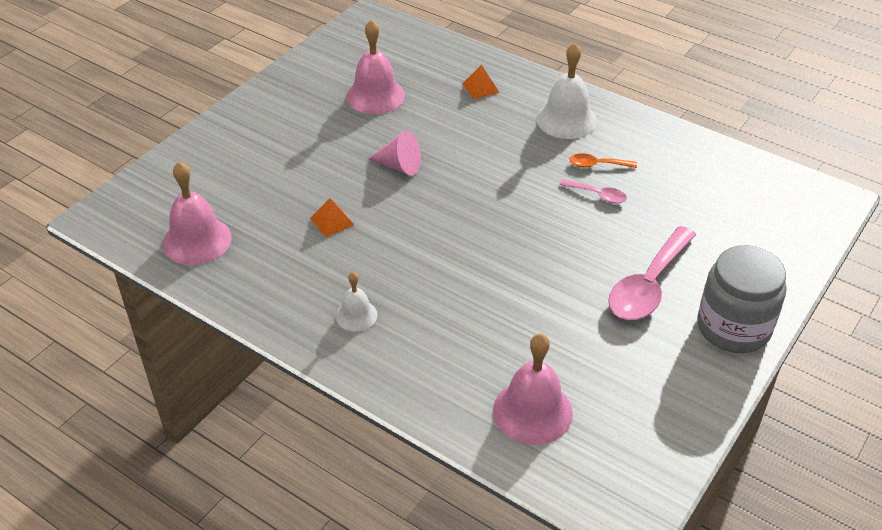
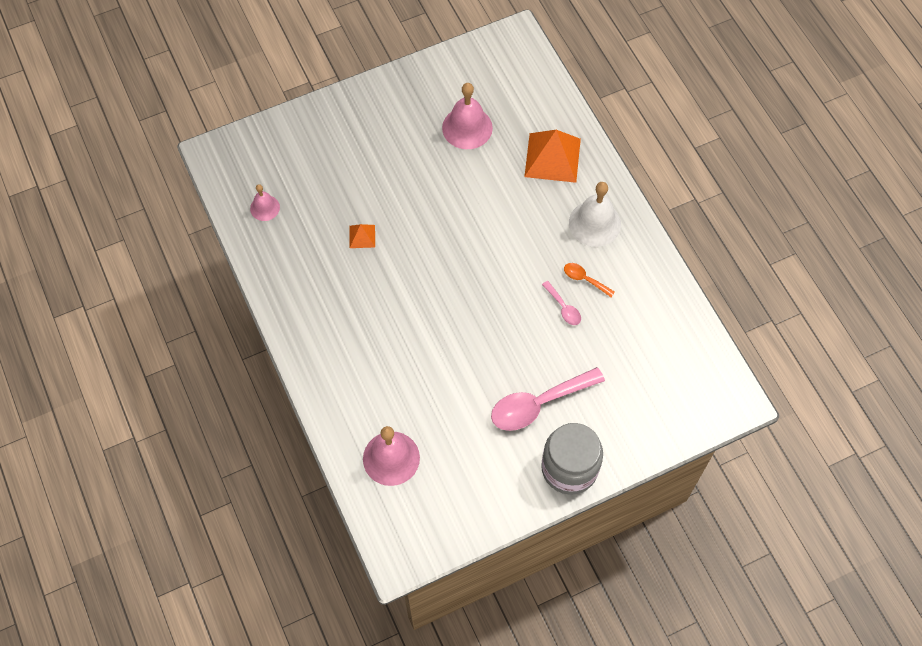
camera: 30 degrees right, 20 degrees up
pink bell [162,162,232,265] -> pink bell [250,184,280,221], size x0.57
white bell [336,272,377,331] -> none
pink cone [368,131,421,175] -> none
orange pyramid [462,65,500,99] -> orange pyramid [524,130,581,183], size x2.08

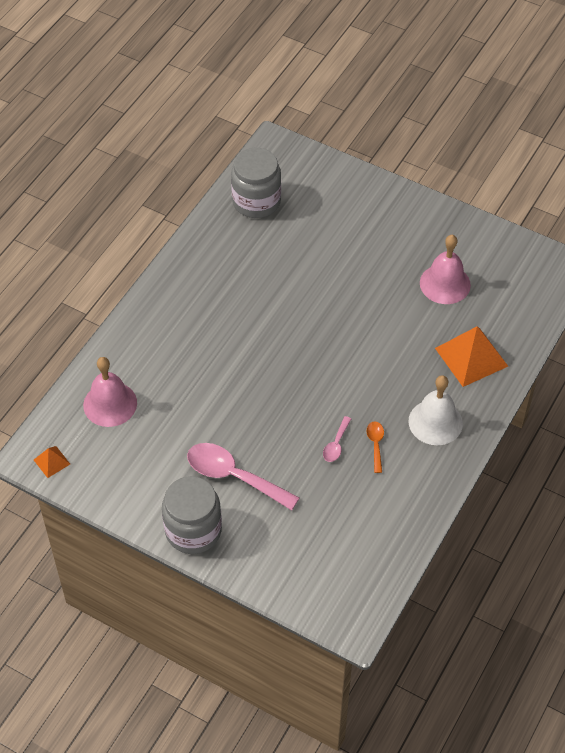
camera: 55 degrees right, 10 degrees down
pink bell [250,184,280,221] -> grey jar [231,148,281,218]
orange pyramid [350,224,375,248] -> orange pyramid moved to [34,446,70,478]

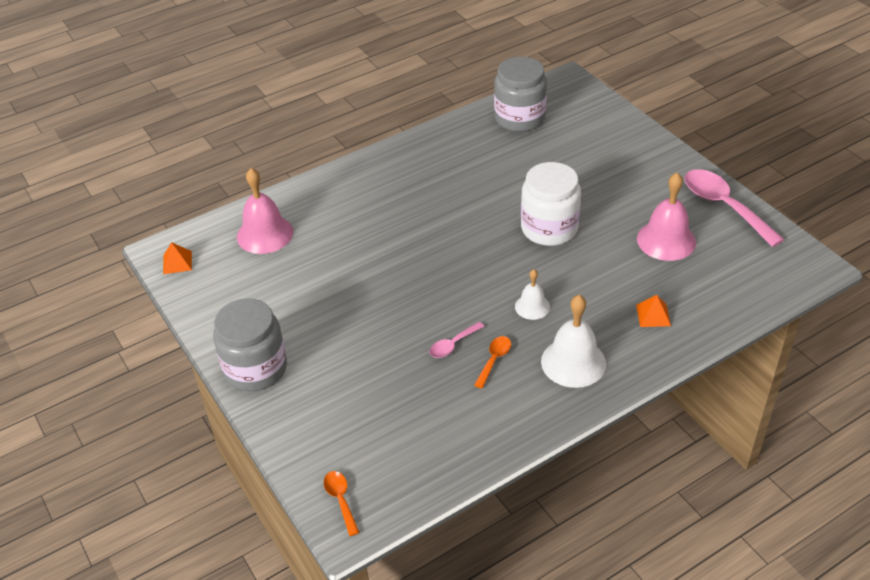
camera: 30 degrees right, 10 degrees down
pink spoon [187,443,299,511] -> pink spoon moved to [685,169,785,247]
orange pyramid [435,326,508,387] -> orange pyramid [636,295,671,327], size x0.48
none -> orange spoon [324,471,360,536]
none -> white bell [515,269,550,320]
none -> white jar [521,162,581,246]

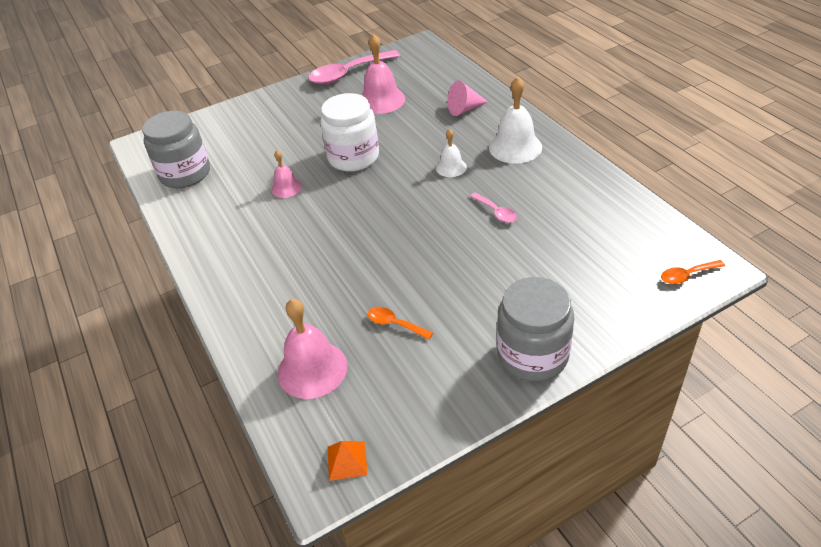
camera: 85 degrees left, 0 degrees up
orange spoon [474,336,511,388] -> orange spoon moved to [368,307,433,340]
orange pyramid [636,295,671,327] -> pink cone [447,81,488,116]
none -> pink bell [271,150,302,198]

